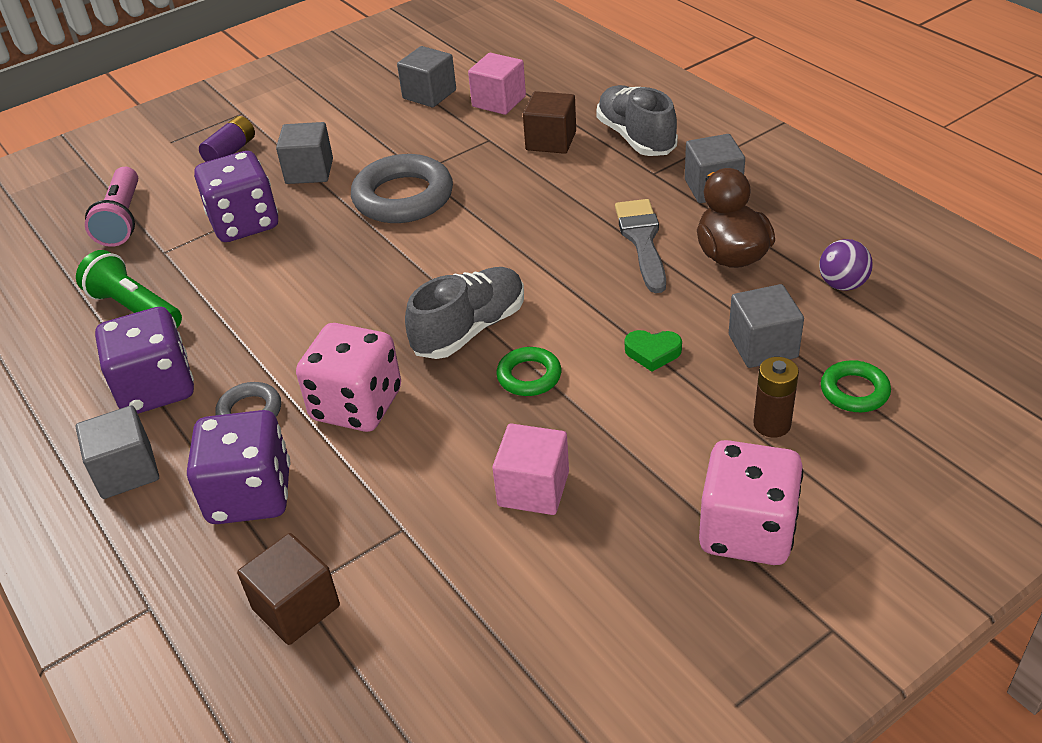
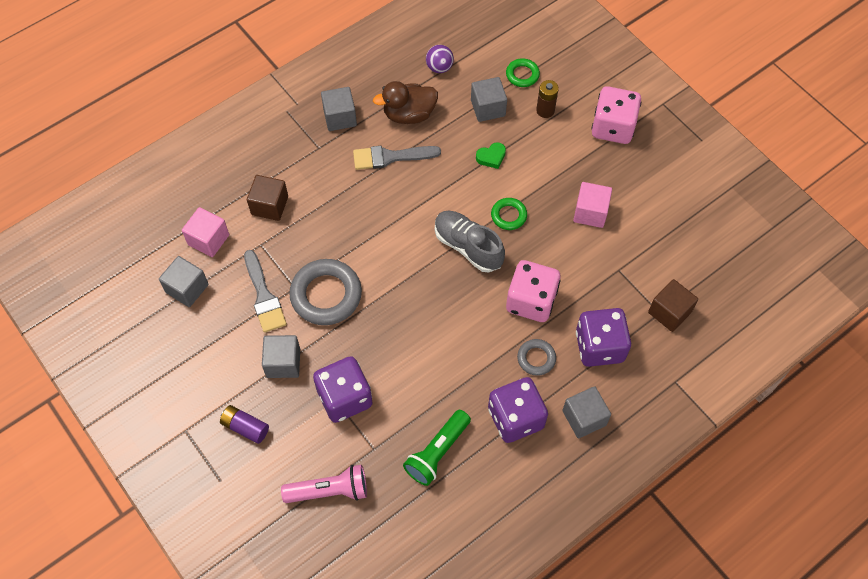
camera: 95 degrees left, 20 degrees up
grey shoe [596,85,678,156] -> none
green heart [625,330,682,372] -> green heart turned 60 degrees clockwise [476,142,506,169]
none -> grey brush [244,250,287,333]

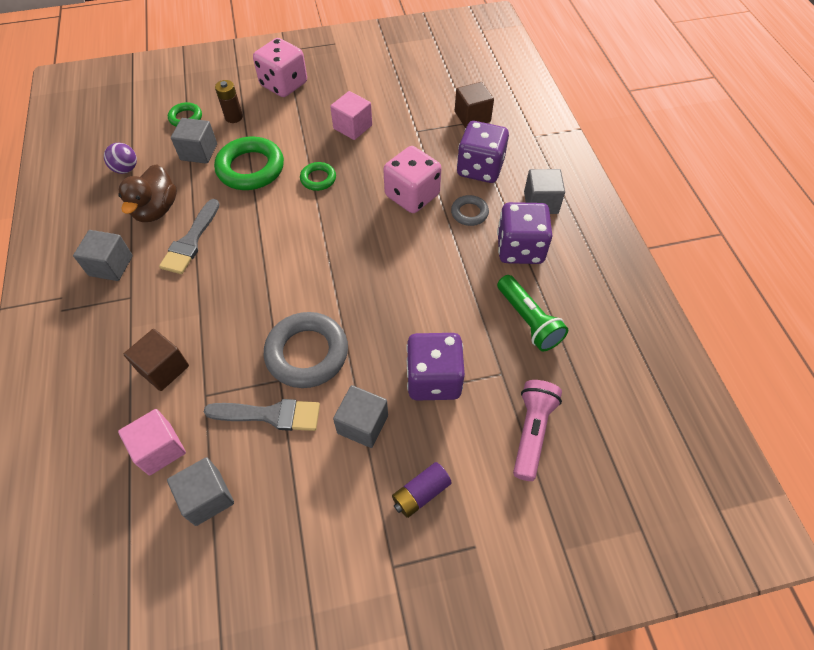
camera: 65 degrees left, 5 degrees down
grey shoe [435,211,505,273] -> none
green heart [476,142,506,169] -> green ring [214,136,284,190]

